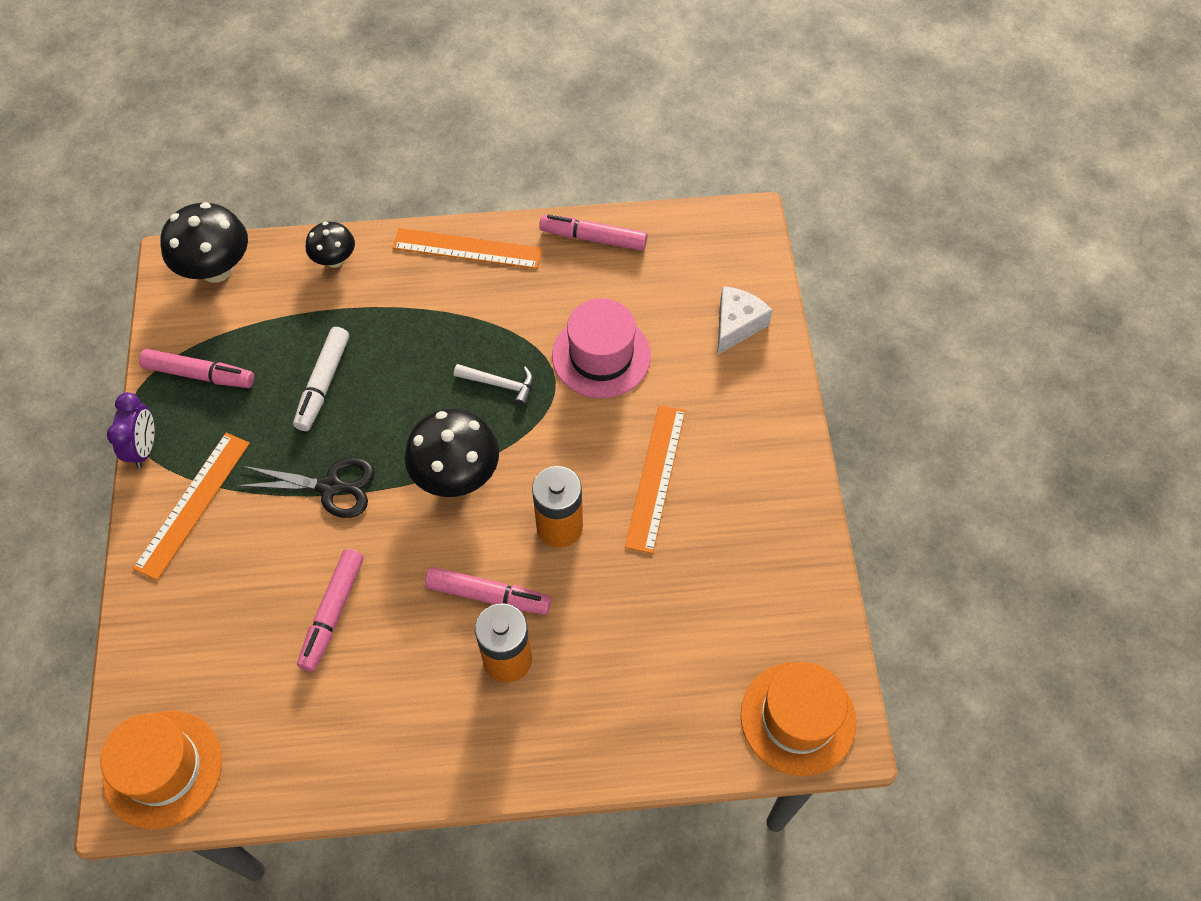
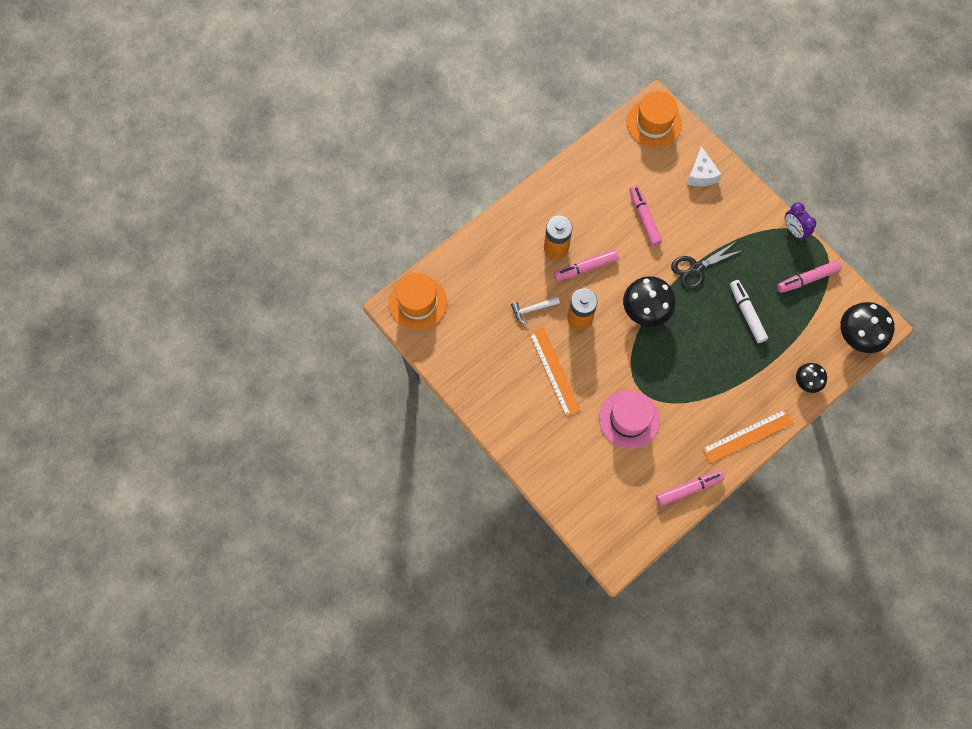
camera: 145 degrees right, 10 degrees up
orange ruler [133,433,250,580] -> none
white hammer [454,364,534,406] -> white hammer moved to [511,297,560,324]
white cheese [717,286,773,355] -> white cheese moved to [687,146,722,186]

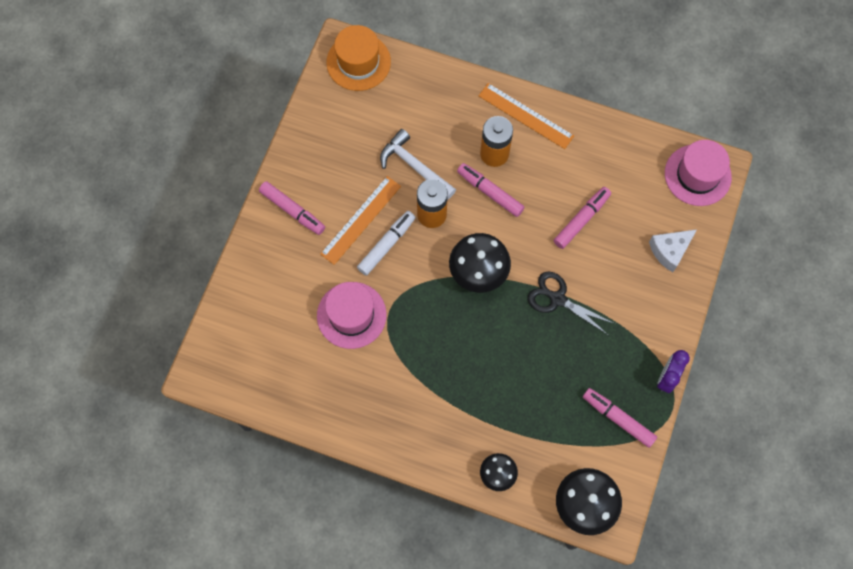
camera: 60 degrees right, 0 degrees up
white hammer [511,297,560,324] -> white hammer [380,129,456,199], size x1.59
orange hat [627,91,682,147] -> pink hat [665,140,732,206]
pink marker [656,470,725,506] -> pink marker moved to [259,181,325,235]
orange ruler [702,409,793,463] -> orange ruler moved to [479,83,574,149]
white marker [730,280,768,343] -> white marker moved to [357,211,416,275]

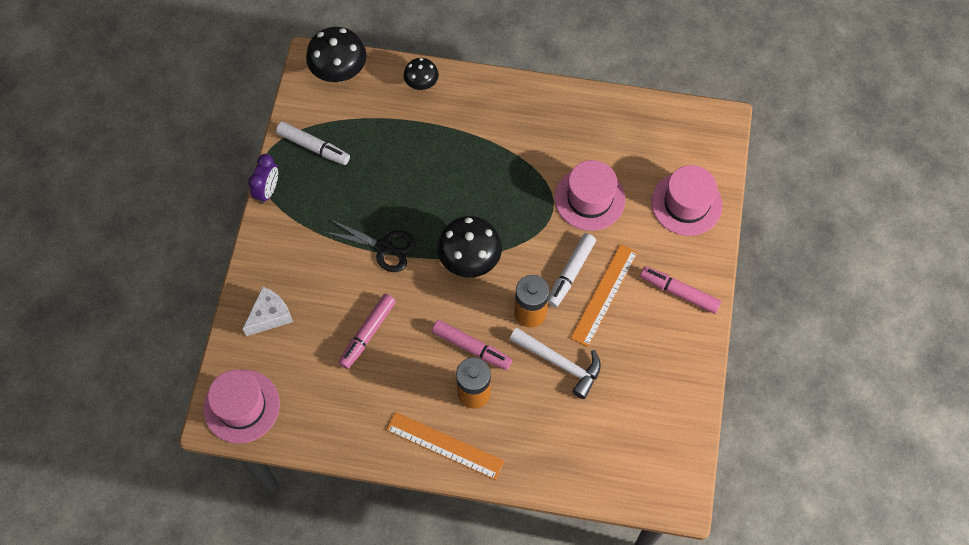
camera: 170 degrees right, 5 degrees down
orange hat [326,25,391,91] -> none
pink marker [583,388,657,448] -> white marker [276,122,350,165]
none -> pink hat [651,165,722,236]

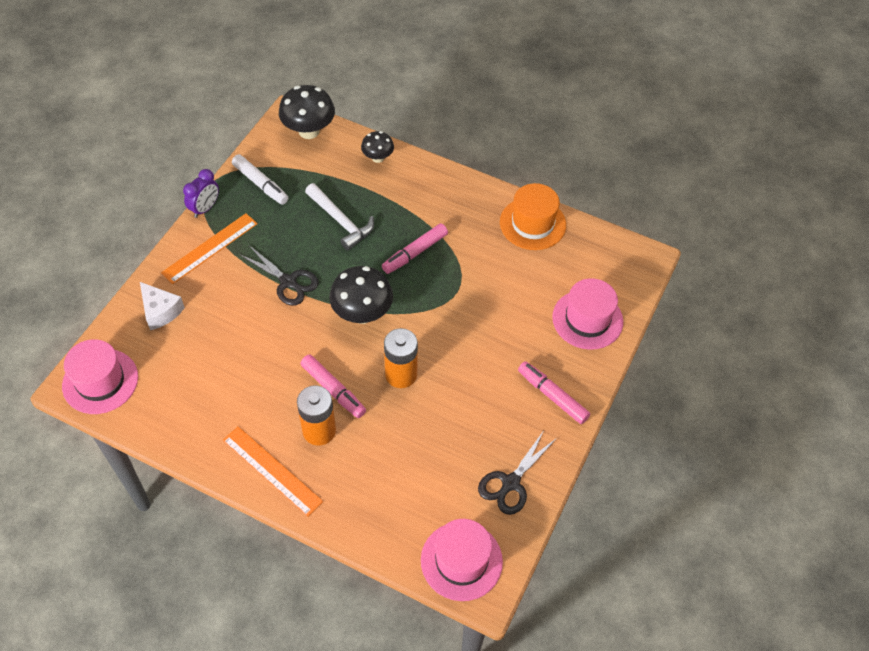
camera: 15 degrees right, 10 degrees down
white cheese [242,287,293,336] -> white cheese turned 75 degrees clockwise [140,282,185,330]
pink marker [338,294,396,369] -> pink marker moved to [382,223,448,274]
white hammer [509,327,601,399] -> white hammer moved to [305,183,374,251]
white marker [548,233,596,307] -> none
pink hat [555,160,625,231] -> pink hat moved to [421,519,503,601]
orange ruler [570,244,638,347] -> orange ruler moved to [161,213,258,284]
none -> black scissors [478,432,557,515]
none -> orange hat [500,183,566,250]

